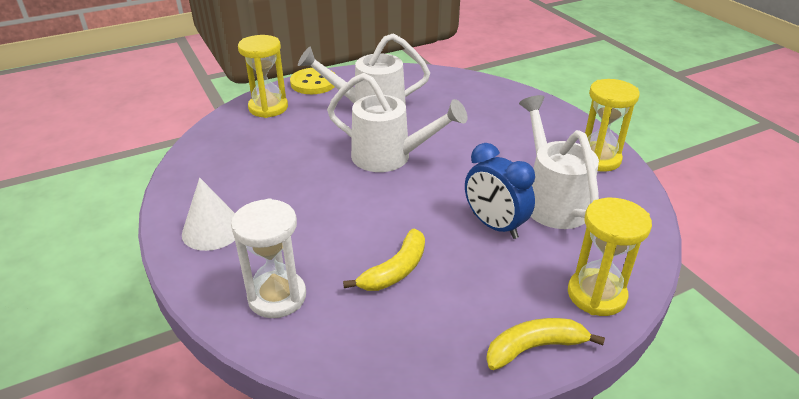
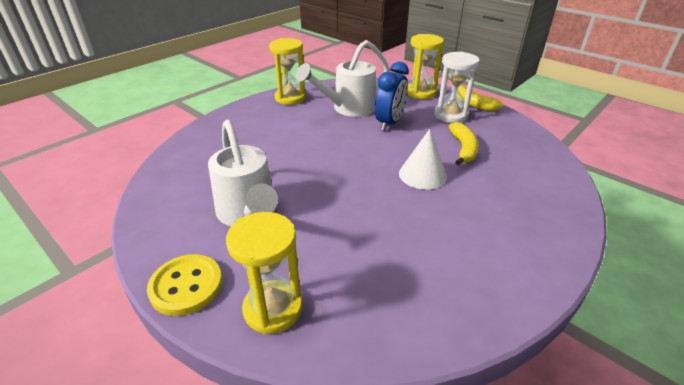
camera: 110 degrees left, 0 degrees up
white cone [182,178,235,251] -> white cone moved to [399,129,447,190]
white hourglass [231,198,306,318] -> white hourglass moved to [434,51,480,123]
white watering can [327,73,468,172] -> none
yellow banana [343,228,425,291] -> yellow banana turned 75 degrees clockwise [449,122,479,165]

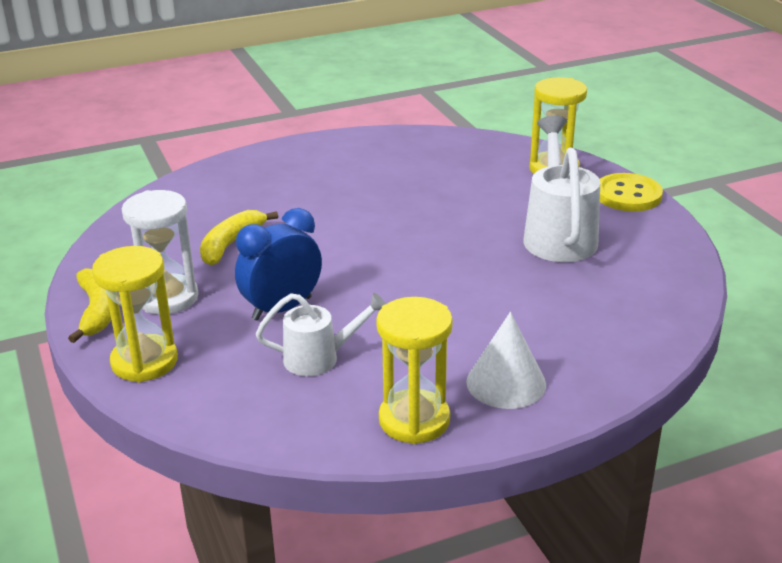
camera: 155 degrees left, 5 degrees down
white watering can [296,40,389,117] -> white watering can [256,292,386,376], size x0.61
white cone [399,129,447,190] -> white cone moved to [466,312,546,409]

